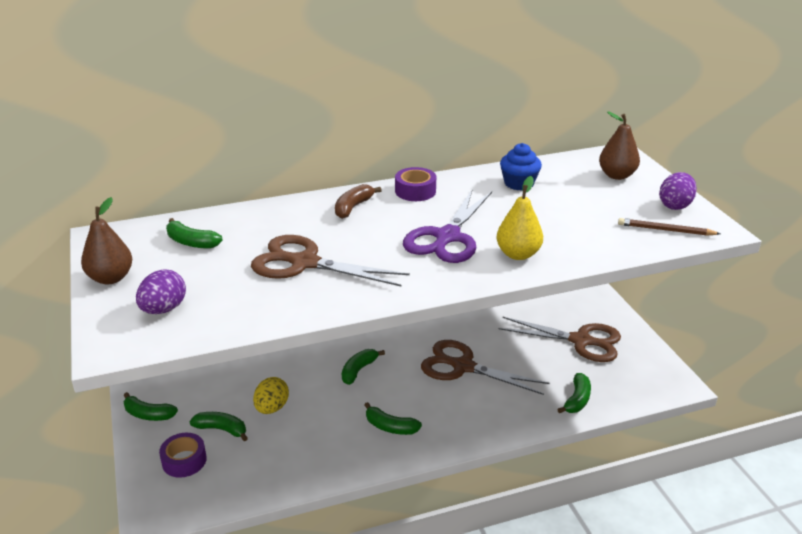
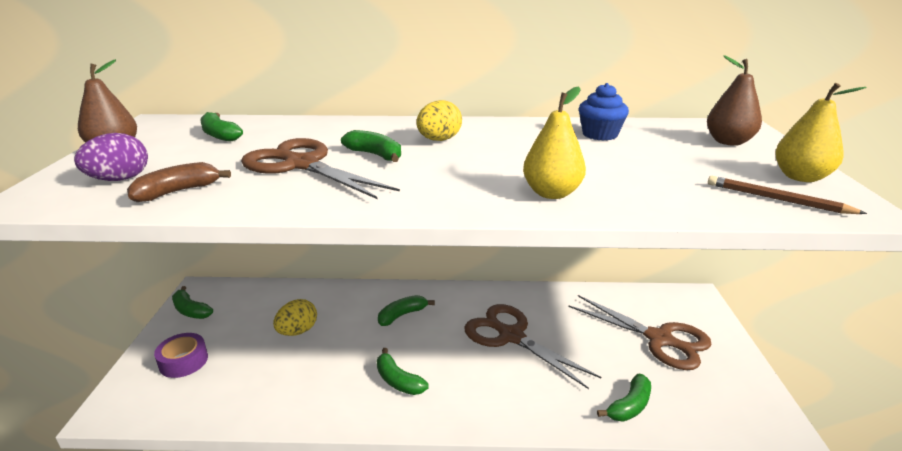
camera: 20 degrees right, 5 degrees down
green banana [189,412,248,441] -> green banana moved to [341,130,401,162]
brown banana [335,184,382,219] -> brown banana moved to [127,162,231,202]
purple tape [395,167,436,201] -> none
purple scissors [403,189,492,263] -> none
purple egg [659,172,697,210] -> yellow pear [775,83,867,182]
none -> yellow egg [416,100,462,141]

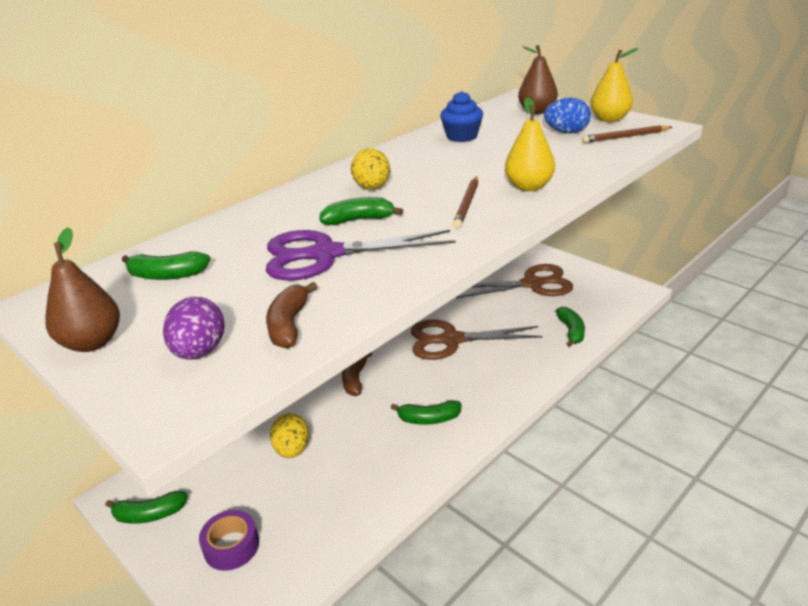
camera: 45 degrees left, 5 degrees up
brown scissors [241,138,400,199] -> purple scissors [266,230,455,281]
green banana [378,295,435,326] -> brown banana [342,352,372,396]
none -> brown pencil [453,176,478,228]
none -> blue egg [544,98,591,133]

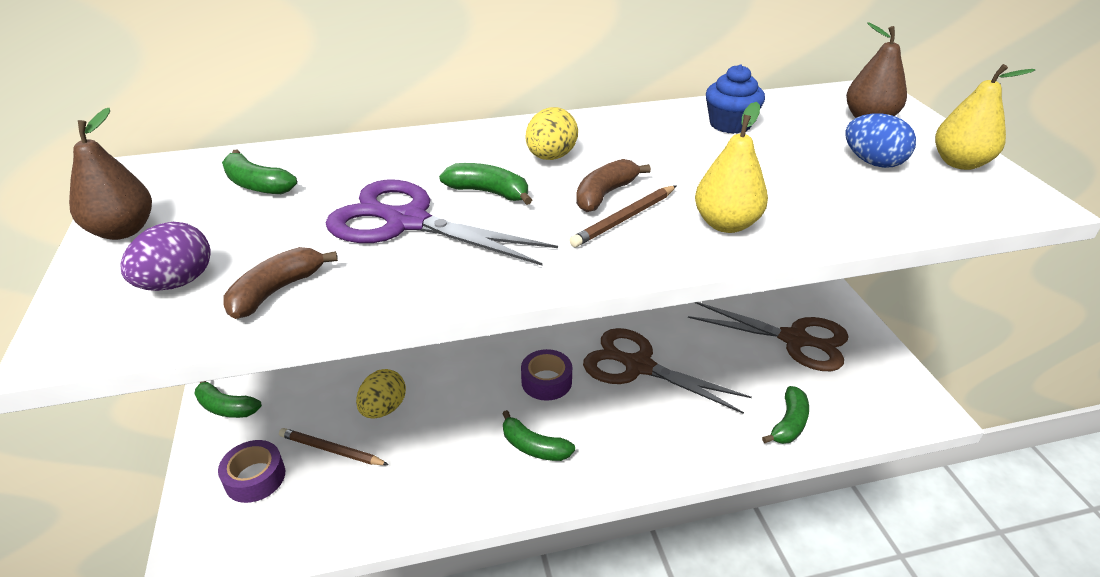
camera: 30 degrees right, 5 degrees up
brown banana [342,352,372,396] -> brown banana moved to [576,159,651,212]
brown pencil [582,125,672,143] -> brown pencil moved to [279,428,389,465]
none -> purple tape [521,349,572,401]

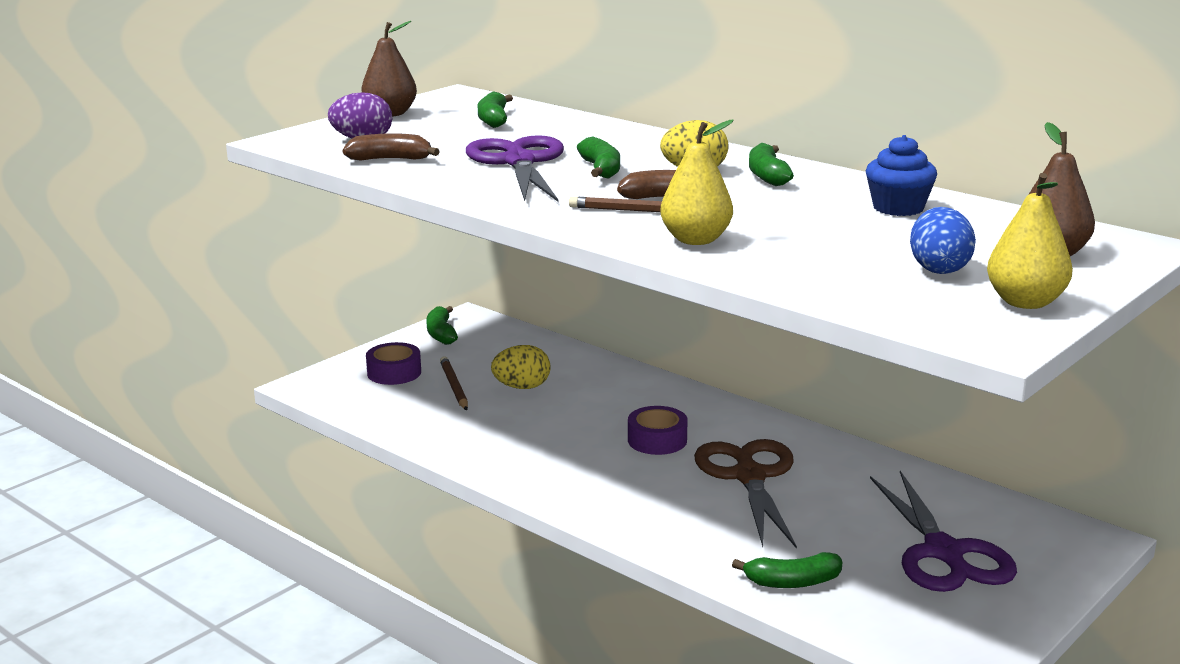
camera: 55 degrees right, 15 degrees down
green banana [502,410,575,461] -> green banana moved to [749,143,794,186]
brown scissors [688,302,849,371] -> purple scissors [870,471,1017,592]

